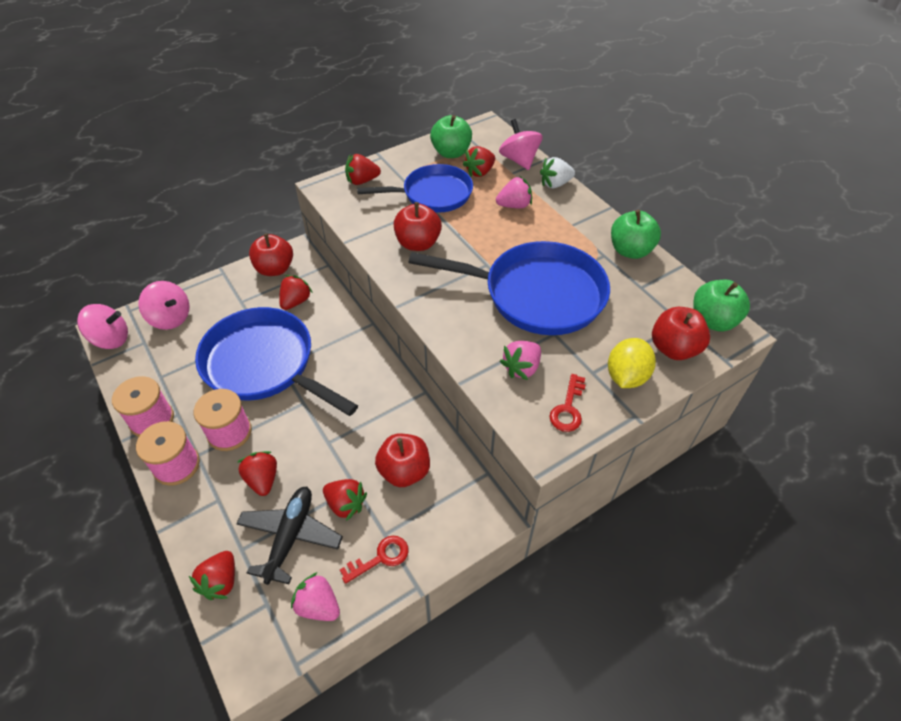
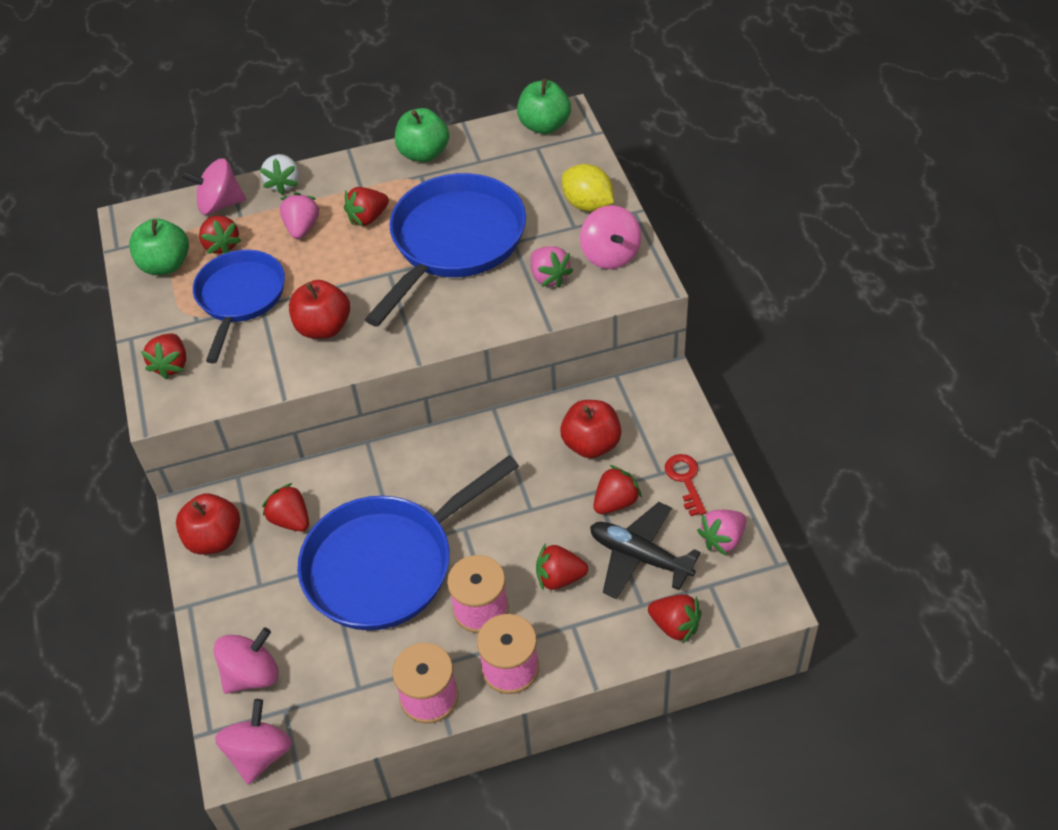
camera: 70 degrees left, 0 degrees up
red key [549,374,586,432] -> pink spinning top [580,205,641,269]
red apple [652,307,710,360] -> none
none -> red strawberry [344,187,389,226]

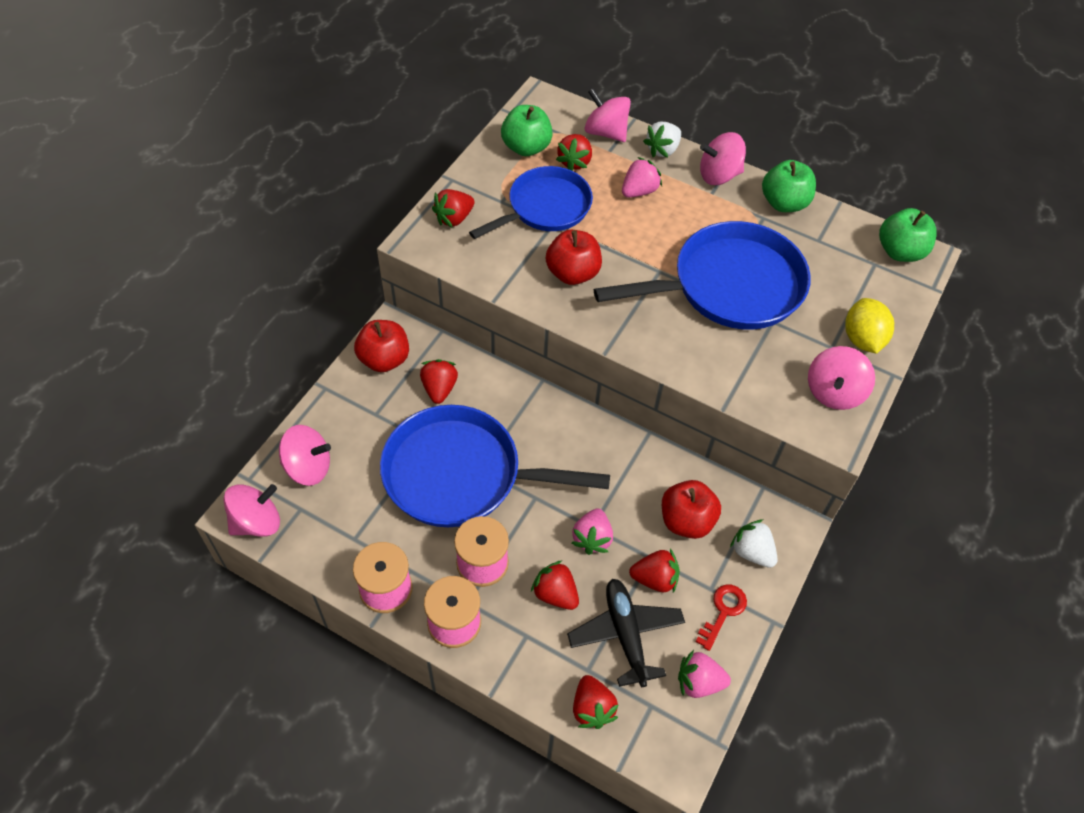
camera: 40 degrees right, 5 degrees up
red strawberry [344,187,389,226] -> none
pink strawberry [530,246,573,288] -> pink strawberry moved to [572,508,613,555]
none -> pink spinning top [700,132,746,185]
none -> white strawberry [730,519,778,568]

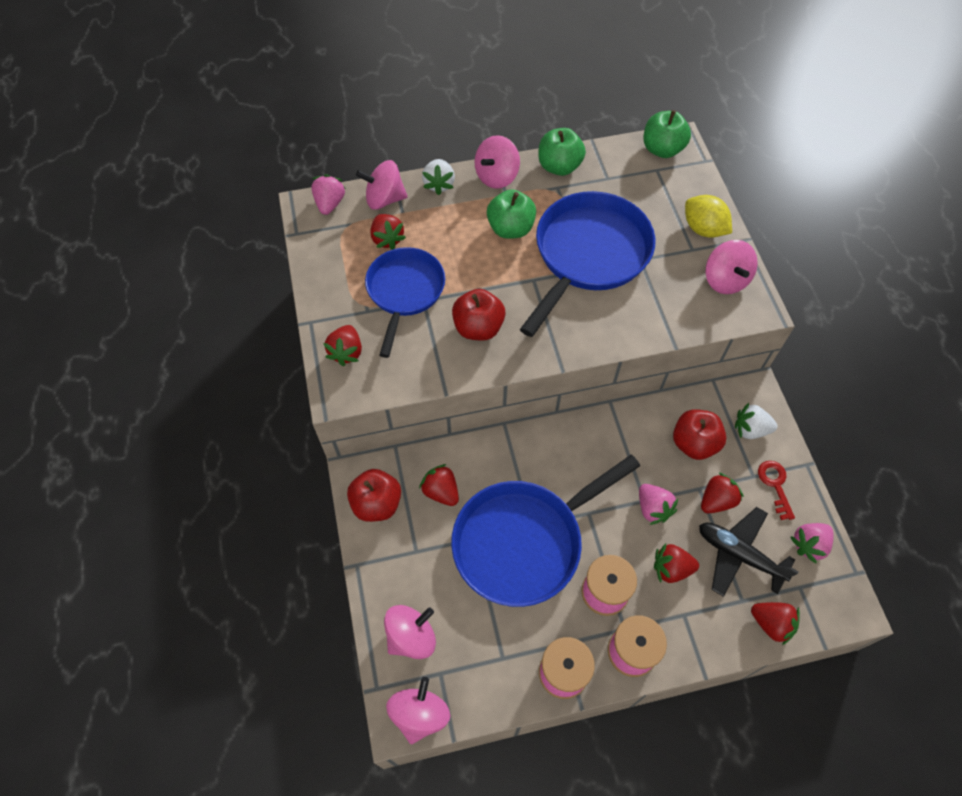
camera: 40 degrees left, 5 degrees up
green apple [501,105,553,156] -> green apple moved to [487,189,536,239]
pink strawberry [622,157,662,197] -> pink strawberry moved to [311,174,346,215]

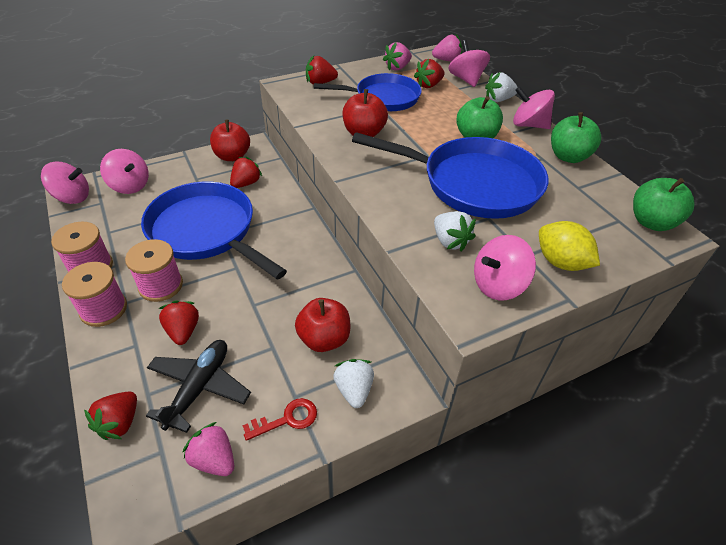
camera: 75 degrees right, 15 degrees down
pink strawberry [639,484,678,525] -> pink strawberry moved to [383,42,412,71]
yellow lemon [685,195,732,238] -> yellow lemon turned 75 degrees counterclockwise [539,221,600,271]
red strawberry [701,472,744,513] -> none
none -> white strawberry [434,211,476,252]

